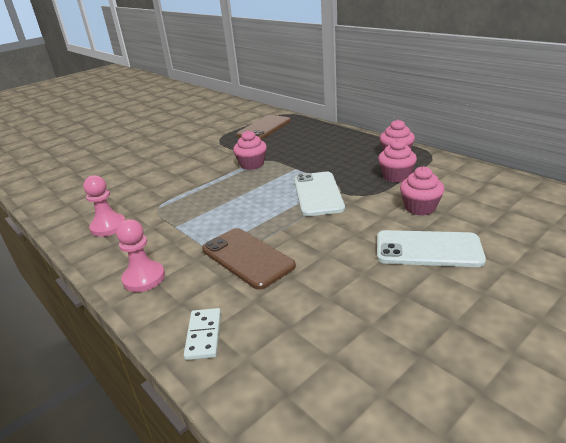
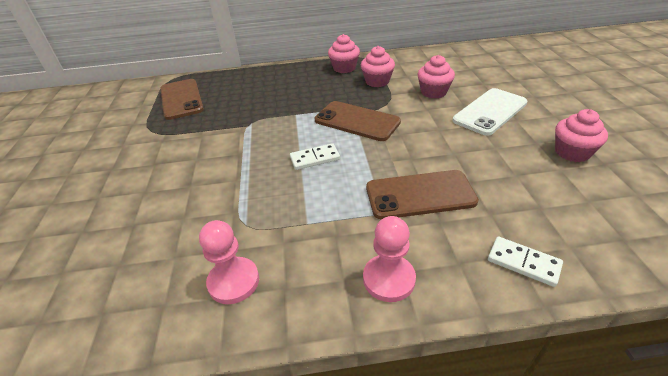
camera: 55 degrees left, 10 degrees up
pink cupcake [233,131,267,170] -> pink cupcake moved to [555,109,608,162]
white phone [294,172,345,216] -> brown phone [314,101,401,141]
none -> white domino [290,143,340,170]

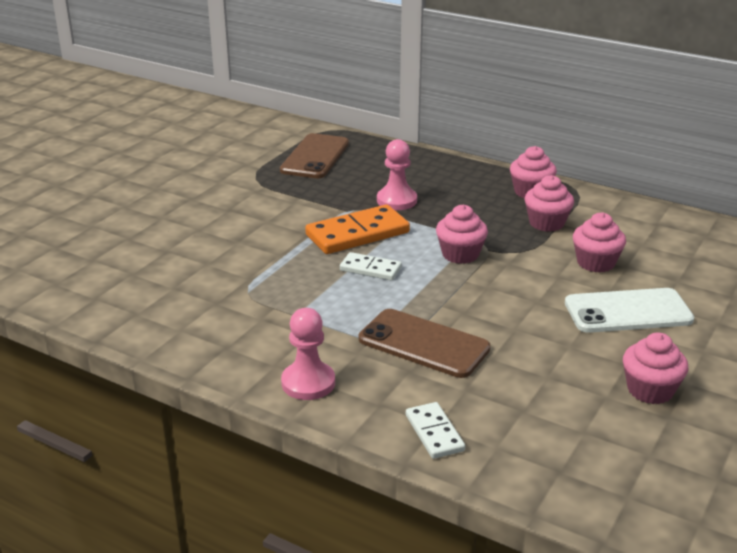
camera: 35 degrees right, 10 degrees down
pink pawn [199,220,259,304] -> pink pawn moved to [377,139,417,210]
brown phone [314,101,401,141] -> pink cupcake [436,205,488,264]
none -> orange domino [305,205,410,254]

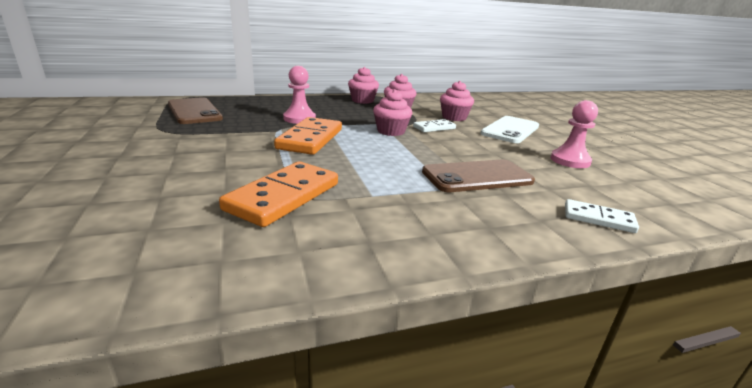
camera: 50 degrees left, 5 degrees down
pink pawn [281,308,335,400] -> pink pawn moved to [550,100,598,168]
white domino [340,252,402,281] -> white domino moved to [413,119,456,132]
pink cupcake [623,332,689,404] -> none
none -> orange domino [219,161,338,227]

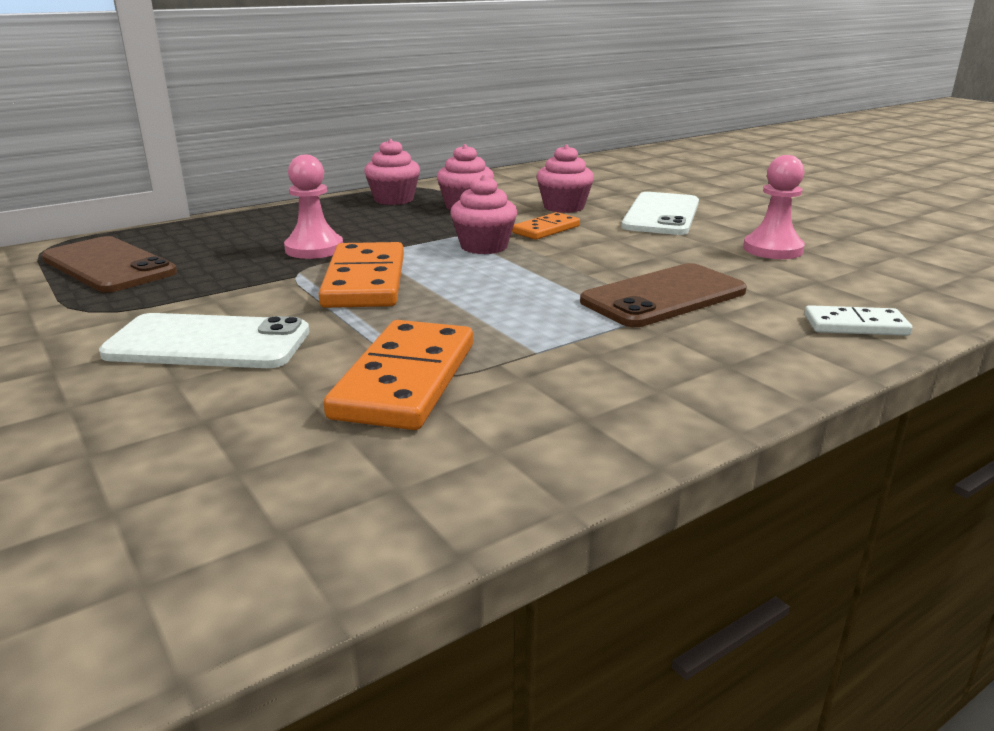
camera: 15 degrees left, 0 degrees up
white domino [413,119,456,132] -> orange domino [512,212,580,240]
none -> white phone [99,313,310,368]

